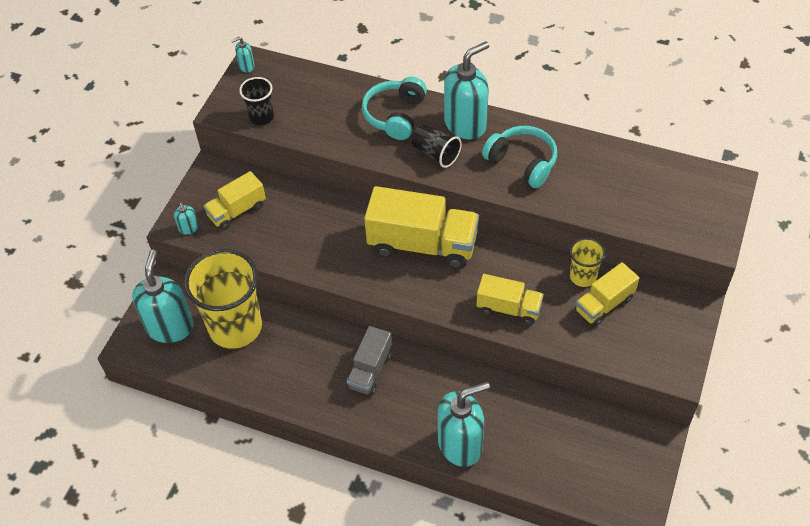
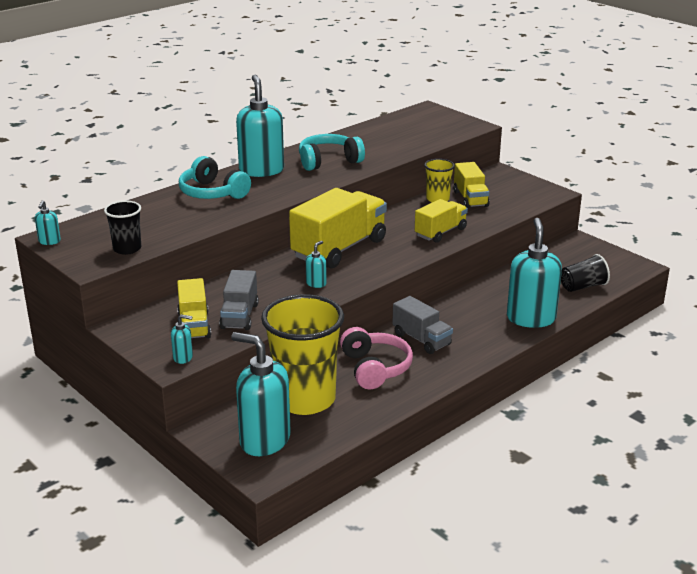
camera: 65 degrees left, 25 degrees down
black cup [412,124,462,168] -> black cup moved to [561,254,610,292]
none -> grey truck [219,270,259,330]
none -> turquoise soap dispenser [306,241,327,288]
none -> pink headphones [340,327,413,389]

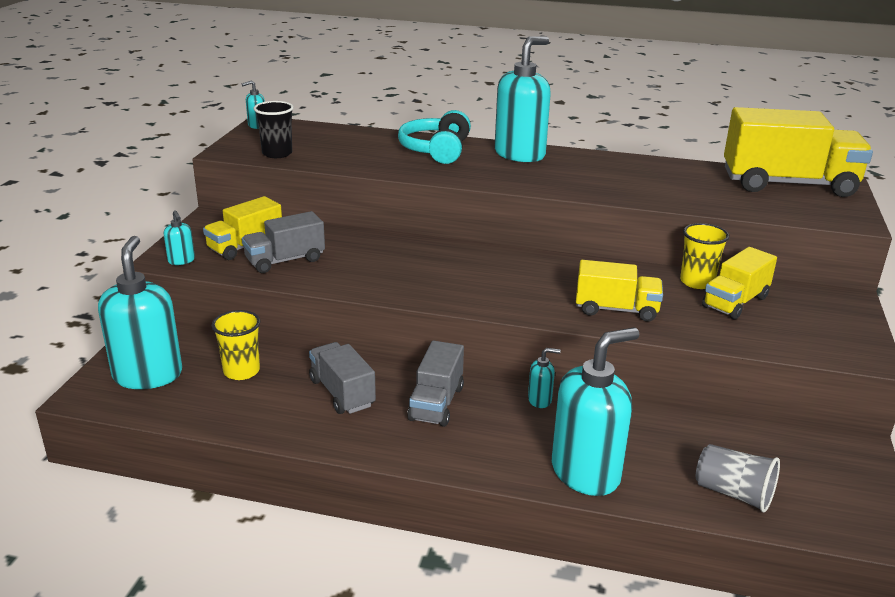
camera: 55 degrees right, 0 degrees up
yellow cup [261,294,344,415] -> yellow cup [212,310,260,380], size x0.48
yellow truck [289,188,387,268] -> yellow truck moved to [724,107,873,197]
turquoise headphones [299,134,365,171] -> none
turquoise soap dispenser [306,241,327,288] -> turquoise soap dispenser moved to [528,348,561,408]
pink headphones [340,327,413,389] -> grey truck [309,342,376,414]
black cup [561,254,610,292] -> grey cup [696,444,780,512]

